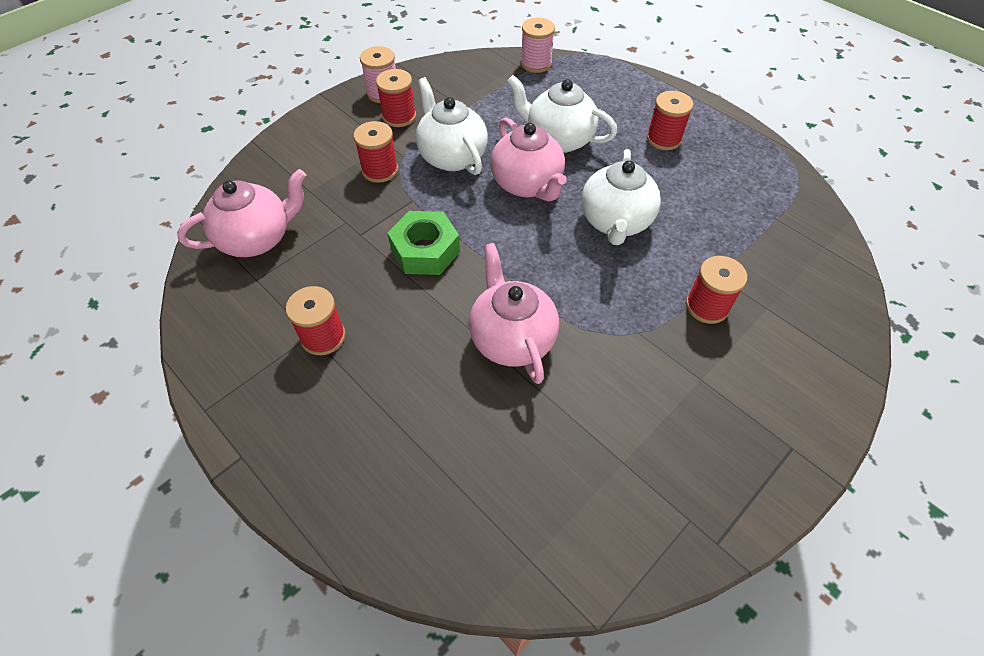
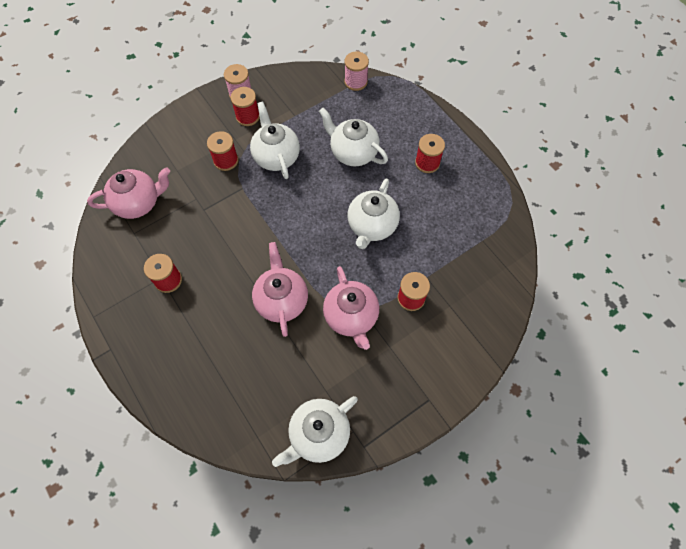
camera: 10 degrees right, 10 degrees up
green nut [388,211,460,275] -> none
pink teapot [490,117,567,201] -> pink teapot moved to [323,266,379,350]
none -> white teapot [272,396,358,467]

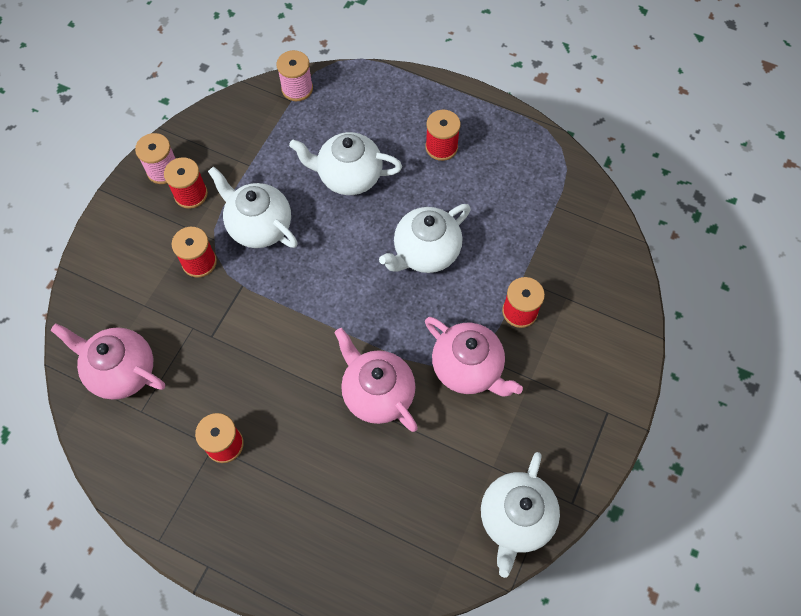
camera: 30 degrees left, 0 degrees up
pink teapot [87,167,170,219] -> pink teapot turned 105 degrees counterclockwise [51,323,165,400]
white teapot [347,178,400,249] -> white teapot turned 60 degrees clockwise [379,204,471,273]

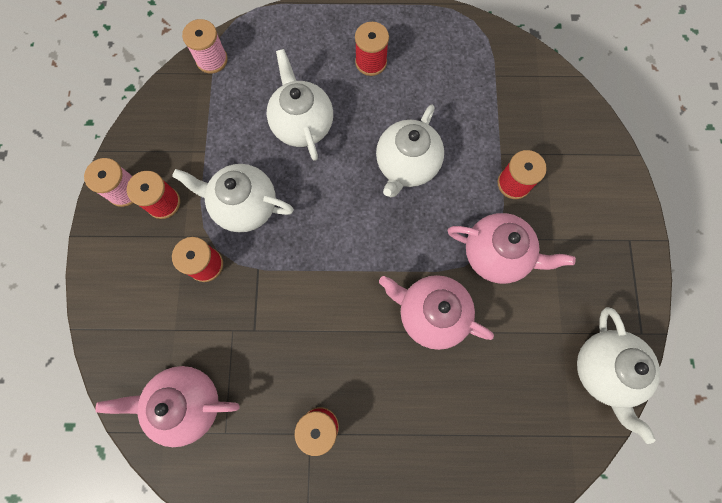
camera: 25 degrees left, 10 degrees up
white teapot [289,132,402,195] -> white teapot turned 90 degrees clockwise [267,49,333,161]

